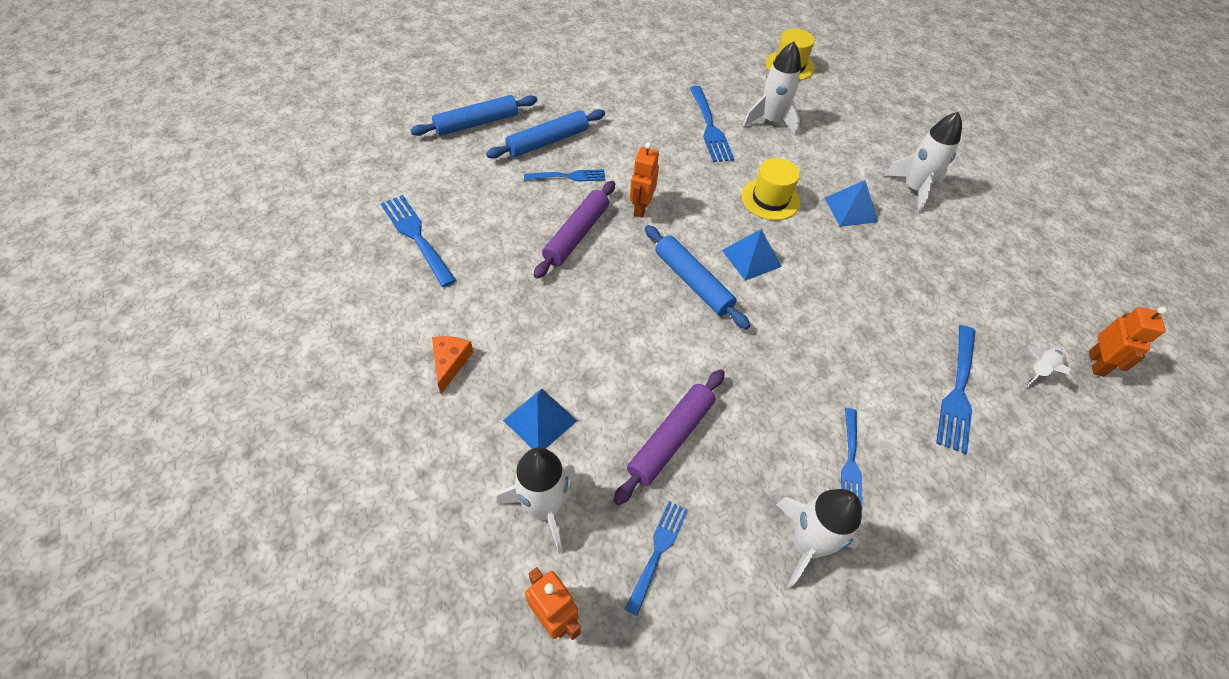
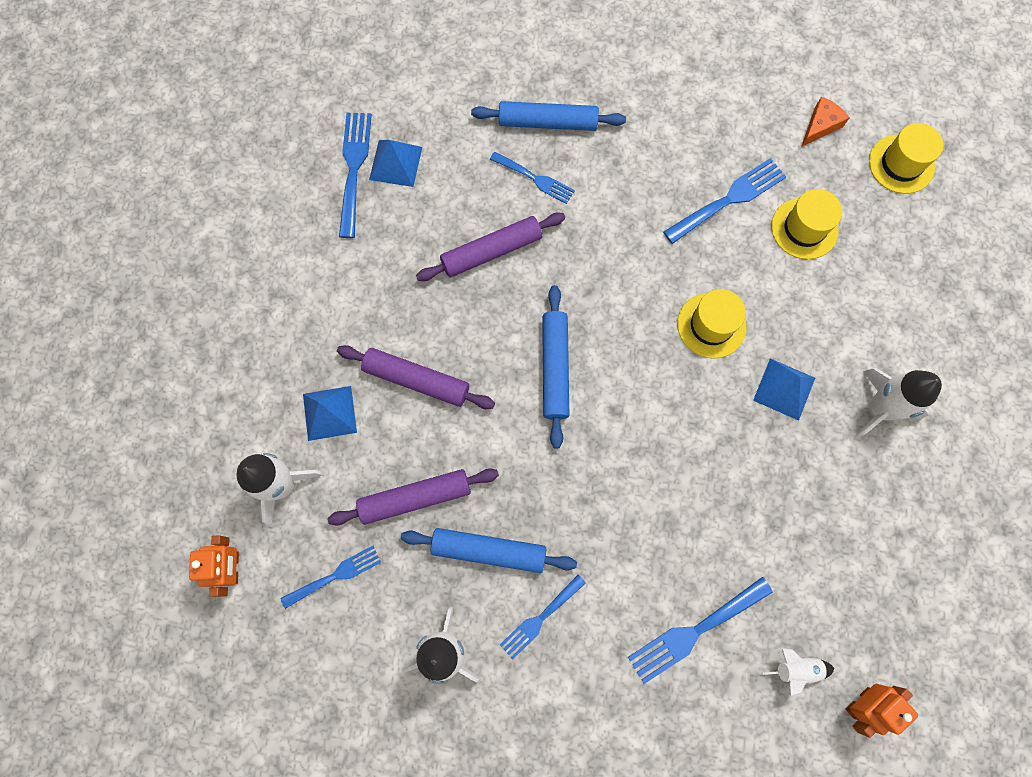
camera: 40 degrees right, 20 degrees up
blue rolling pin [411,95,537,136] -> blue rolling pin moved to [401,528,577,573]
orange cheese [432,336,473,394] -> orange cheese moved to [801,97,850,147]
orange robot [630,142,659,218] -> none
blue fork [690,86,734,162] -> blue fork turned 150 degrees counterclockwise [663,158,786,244]
blue pyramid [722,229,782,281] -> blue pyramid moved to [369,140,422,187]
white rocket [743,41,801,135] -> yellow hat [771,189,842,259]
none -> purple rolling pin [337,345,495,409]

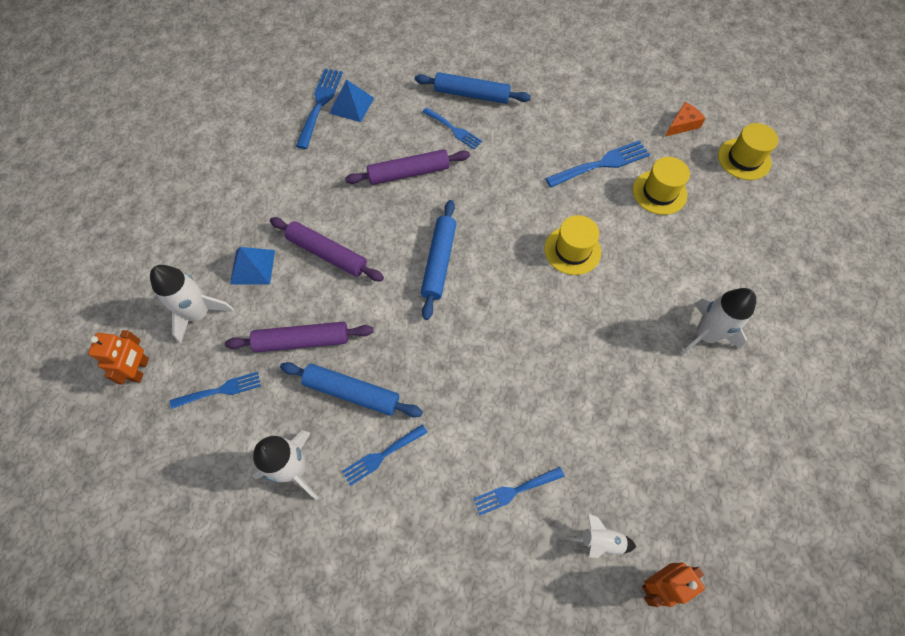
camera: 10 degrees right, 10 degrees down
blue fork [628,577,773,684] -> blue fork [473,467,564,516], size x0.66
blue pyramid [753,358,815,421] -> none

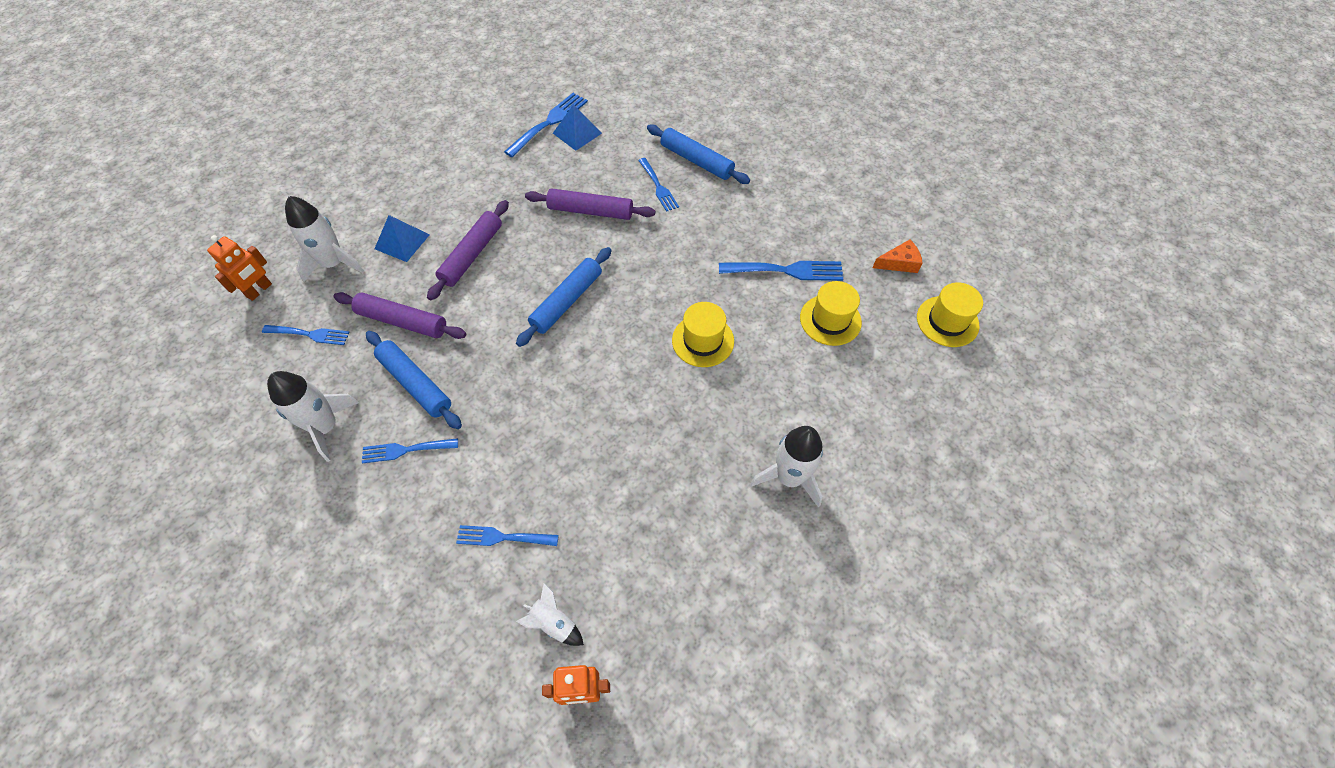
camera: 25 degrees right, 5 degrees down
purple rolling pin [270,217,384,281] -> purple rolling pin turned 60 degrees clockwise [427,200,509,301]

